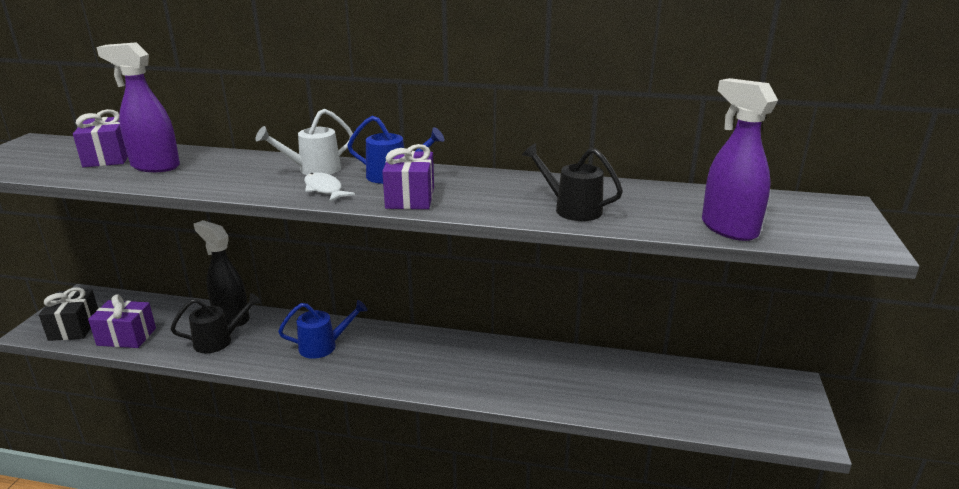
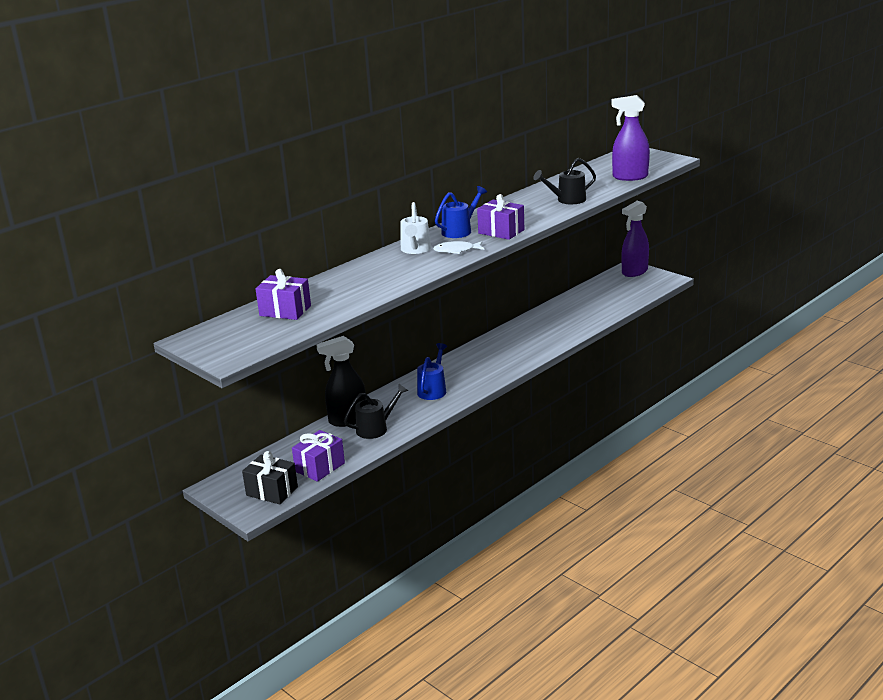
camera: 55 degrees left, 0 degrees up
purple spray bottle [96,42,180,172] -> purple spray bottle moved to [622,201,649,277]
black watering can [171,293,261,353] -> black watering can turned 45 degrees clockwise [344,384,408,439]

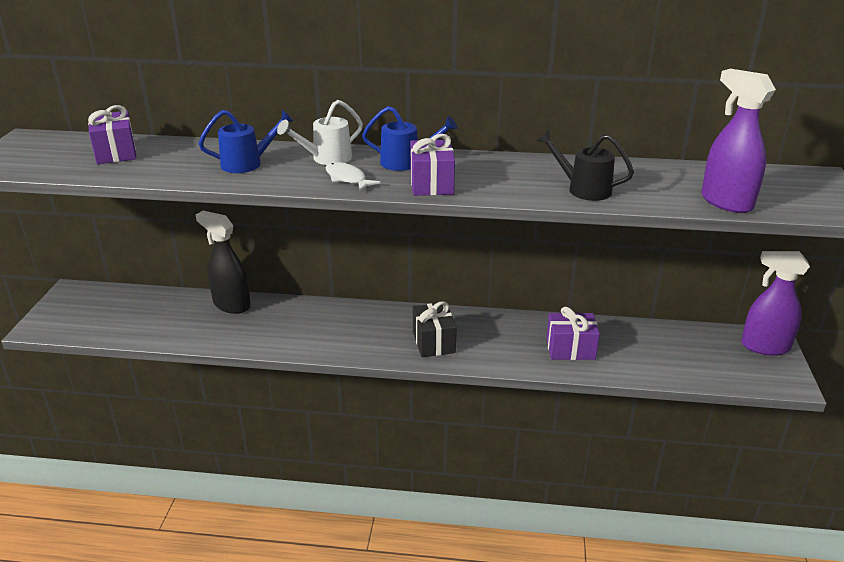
camera: 50 degrees right, 5 degrees up
black gift [242,451,298,505] -> black gift moved to [413,301,457,357]
purple gift [292,430,345,482] -> purple gift moved to [546,307,600,360]
black watering can [344,384,408,439] -> none
blue watering can [417,343,447,400] -> blue watering can moved to [198,110,294,173]

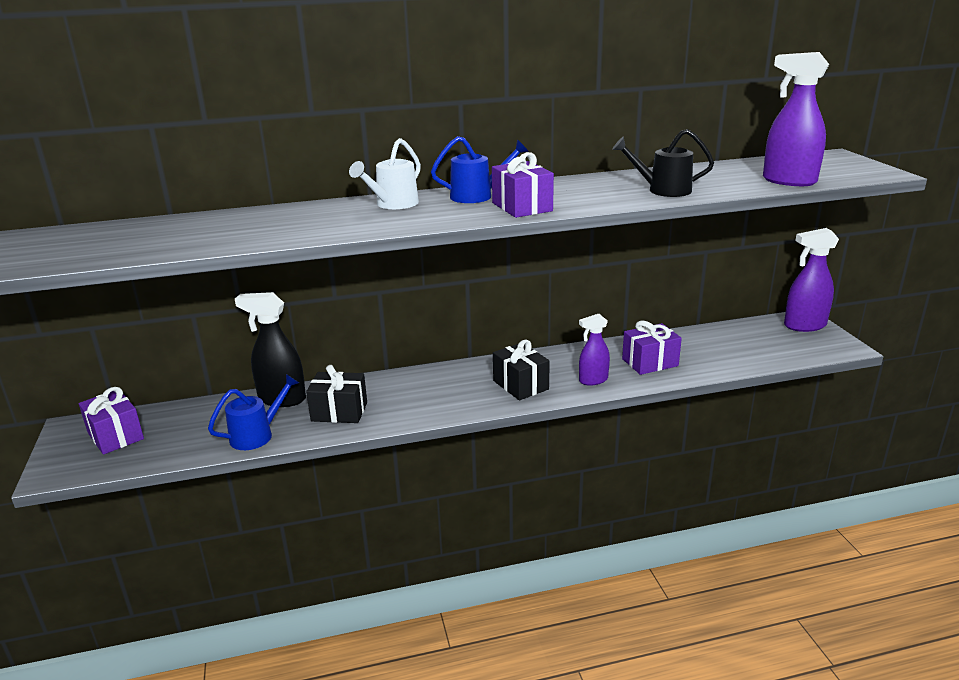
camera: 20 degrees left, 5 degrees down
purple gift [88,105,136,164] -> purple gift moved to [79,387,144,455]
blue watering can [198,110,294,173] -> blue watering can moved to [208,374,299,450]
white fish [326,162,381,191] -> none
none -> black gift [306,365,367,423]
none -> purple spray bottle [579,314,610,386]

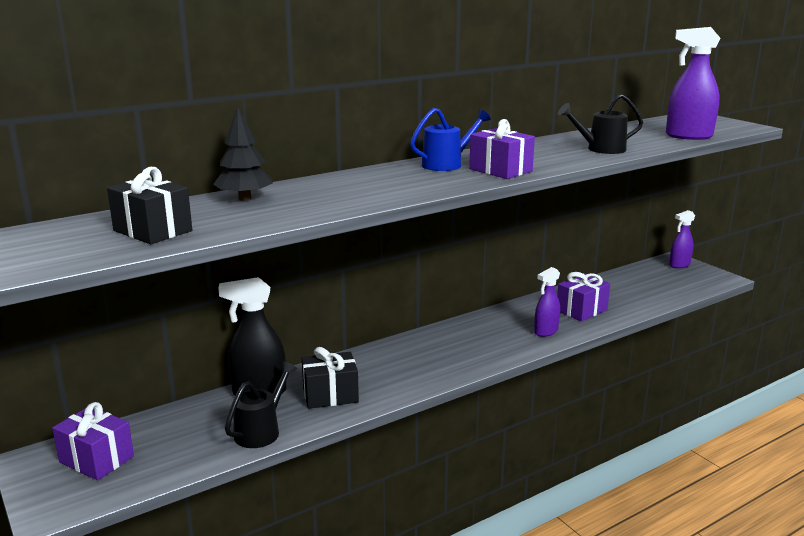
camera: 20 degrees left, 5 degrees down
blue watering can [208,374,299,450] -> black watering can [225,361,297,448]
white watering can [349,138,421,209] -> none
black gift [493,339,550,400] -> black gift moved to [107,167,192,244]
purple spray bottle [784,228,839,332] -> purple spray bottle [669,210,695,268], size x0.64
none -> black tree [213,107,273,201]

